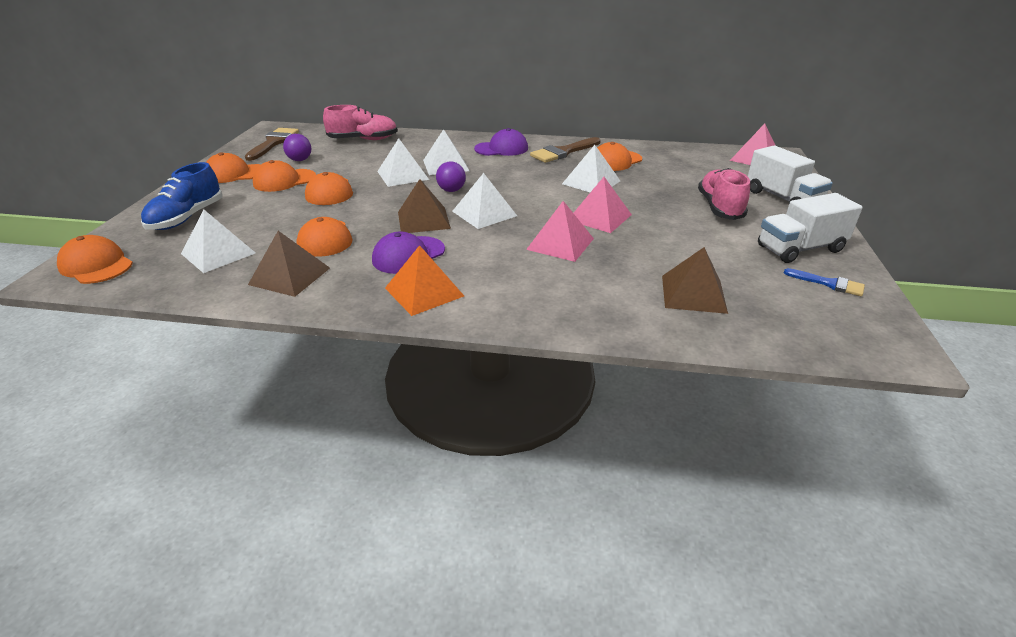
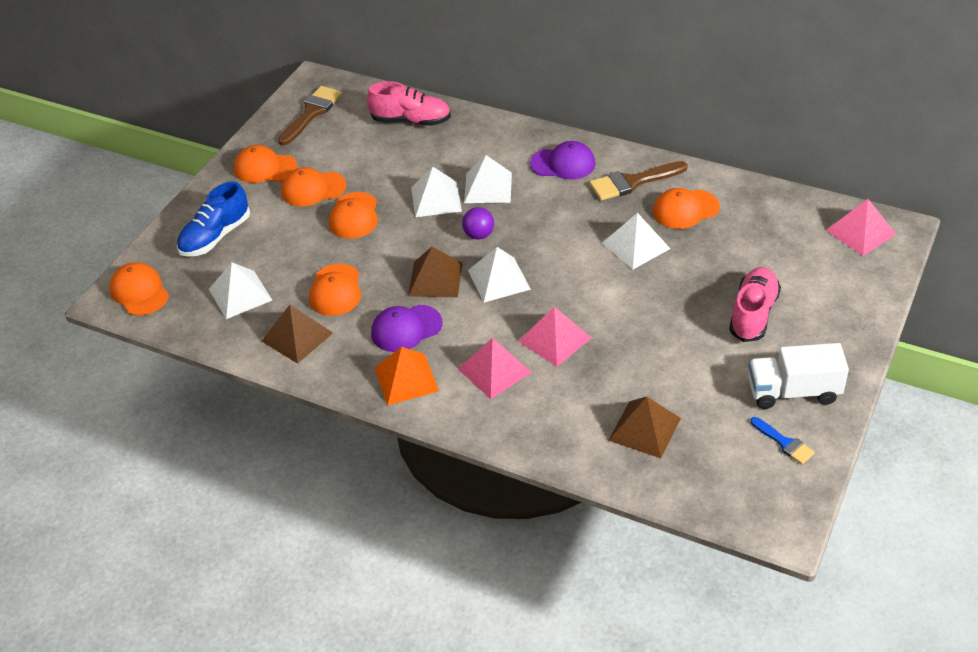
camera: 20 degrees right, 10 degrees up
purple ball [283,134,311,161] -> none
pink pyramid [574,177,632,233] -> pink pyramid moved to [458,338,532,399]
white truck [748,145,833,203] -> none

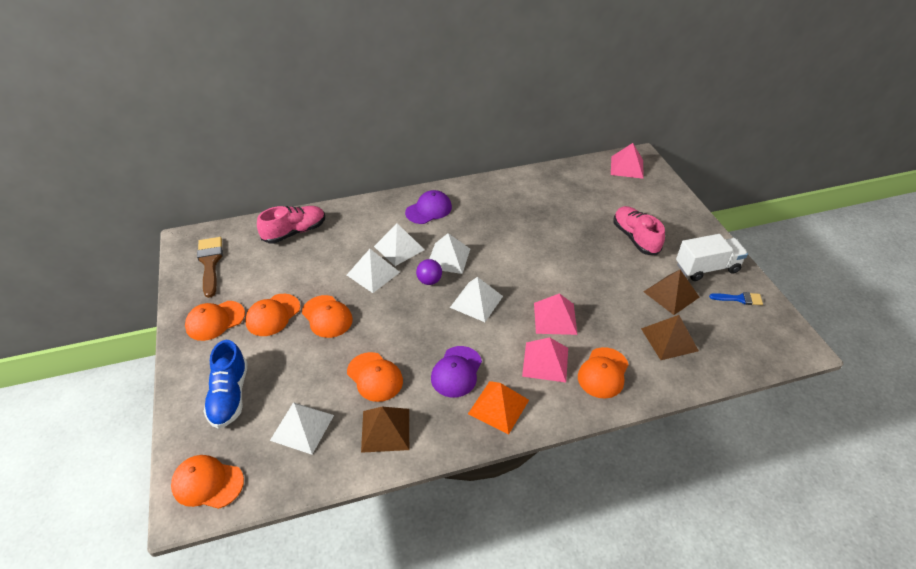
camera: 45 degrees left, 0 degrees up
brown pyramid [408,247,463,298] -> brown pyramid moved to [644,270,700,315]
brown brush [589,161,688,201] -> none
white pyramid [602,213,670,270] -> white pyramid moved to [429,233,470,274]
orange cap [653,188,720,229] -> orange cap moved to [578,347,629,399]
white truck [748,343,849,409] -> white truck turned 150 degrees counterclockwise [676,234,748,281]

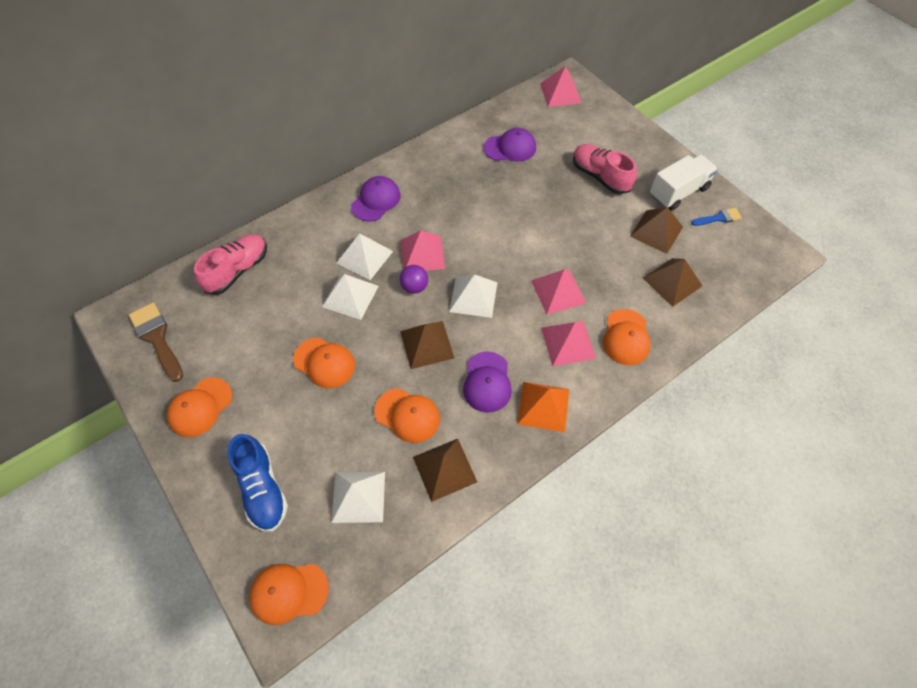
camera: 20 degrees left, 15 degrees up
orange cap [245,294,300,336] -> none
white pyramid [429,233,470,274] -> pink pyramid [401,230,445,271]
none -> brown pyramid [400,321,454,369]
none -> purple cap [484,128,536,162]

